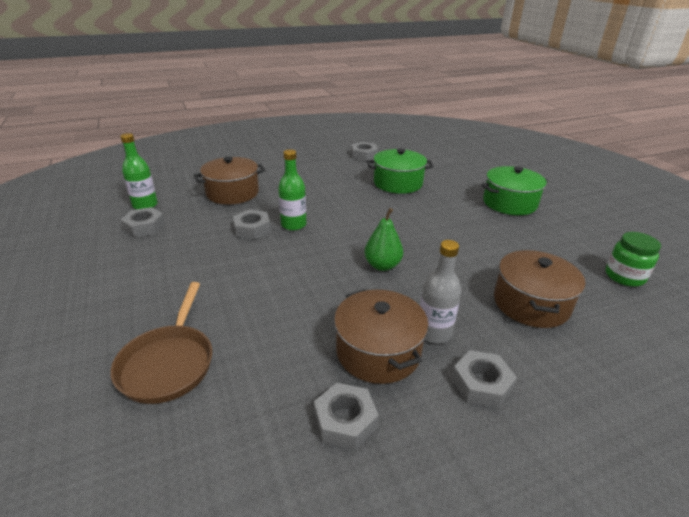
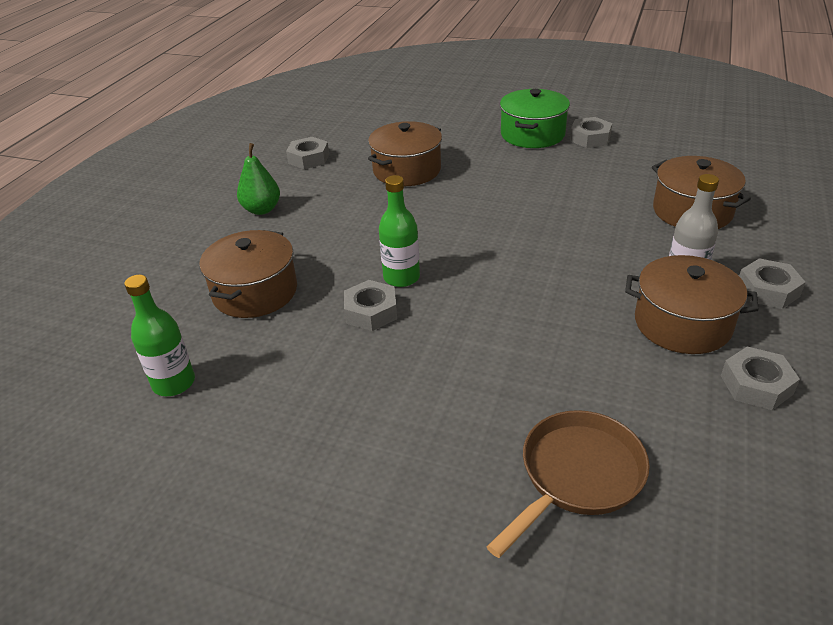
camera: 45 degrees left, 5 degrees up
brown pan [110,282,212,404] -> brown pan turned 90 degrees counterclockwise [487,410,650,558]
grey nut [121,207,165,237] -> grey nut moved to [570,117,612,148]
green pear [364,208,403,271] -> green pear moved to [237,143,280,215]
green pot [367,148,433,194] -> brown pot [368,121,442,186]
green jar [606,232,661,287] -> none

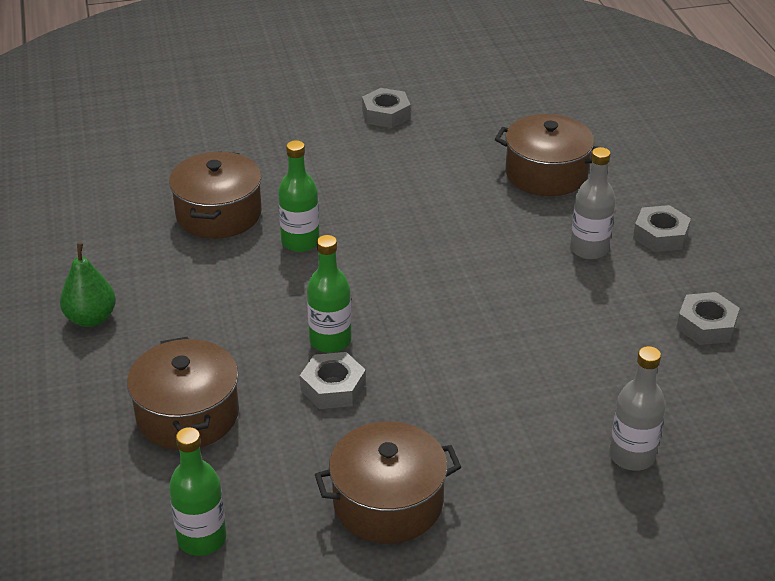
camera: 35 degrees left, 0 degrees up
grey nut [286,137,329,169] -> none
brown pan [487,410,650,558] -> grey bottle [609,346,666,471]
green pot [500,89,570,148] -> none
brown pot [625,255,759,354] -> brown pot moved to [315,421,461,544]
none -> green bottle [278,140,320,252]

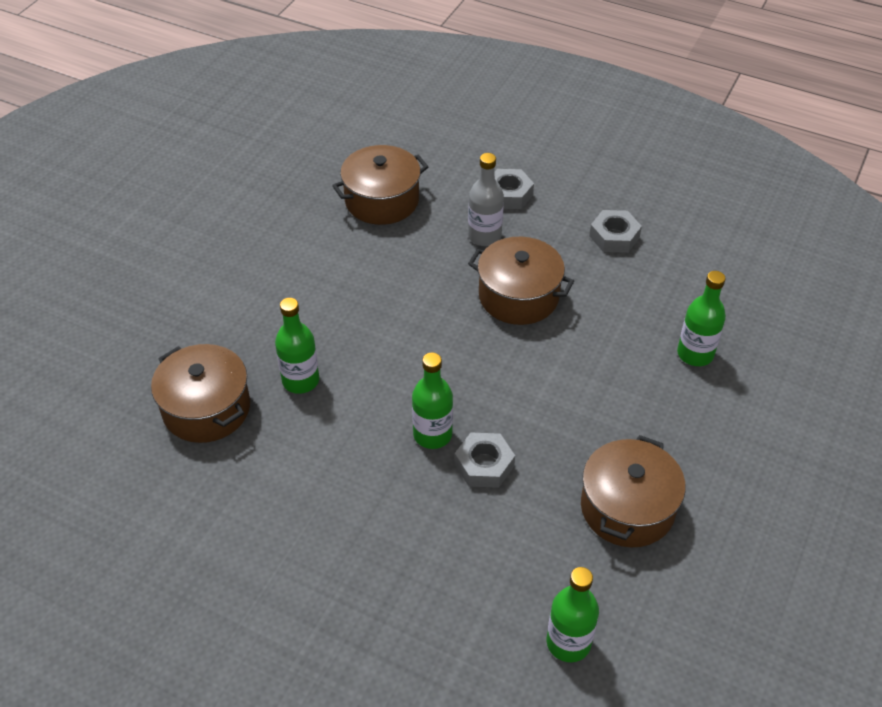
camera: 50 degrees left, 10 degrees up
green pear [60,243,116,327] -> none
brown pot [127,337,239,450] -> brown pot moved to [468,237,574,325]
grey nut [362,88,411,128] -> none
grey bottle [609,346,666,471] -> green bottle [677,271,726,366]

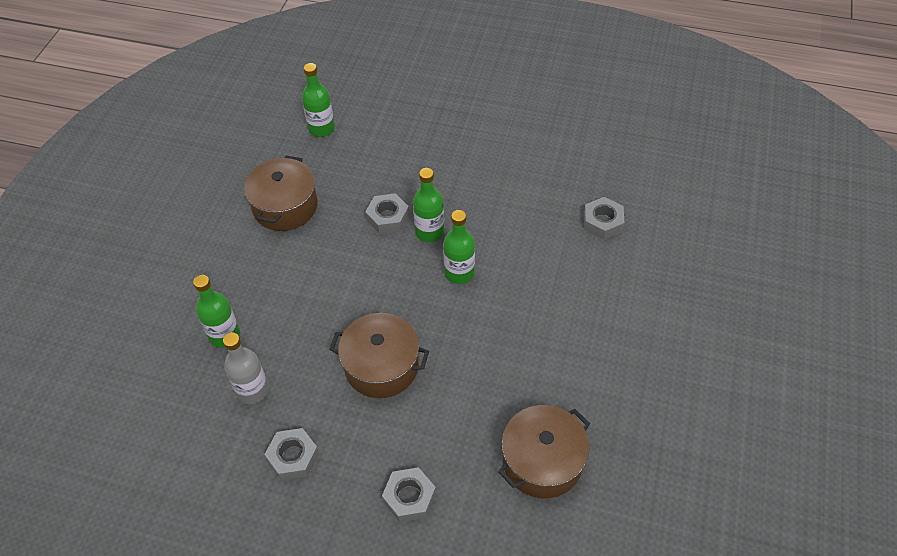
camera: 170 degrees right, 5 degrees up
brown pot [151,344,250,443] -> grey nut [584,197,625,240]
green bottle [275,298,319,394] -> green bottle moved to [443,210,475,284]
grey bottle [468,153,504,246] -> grey bottle moved to [223,333,269,404]

